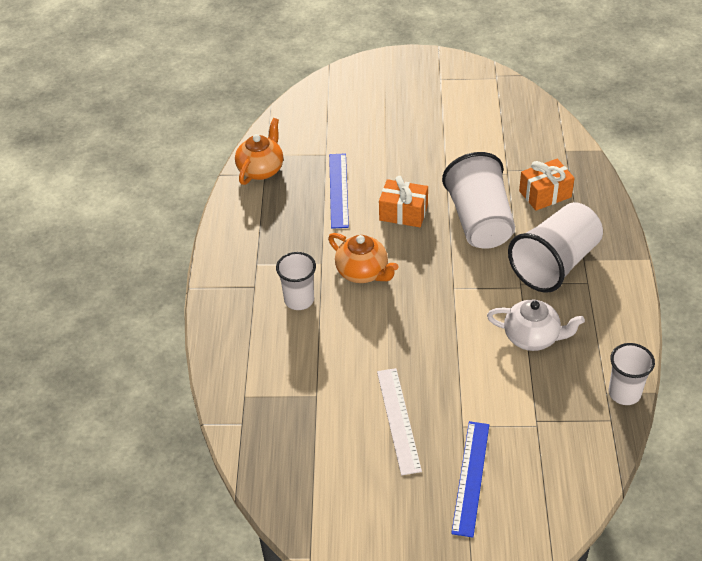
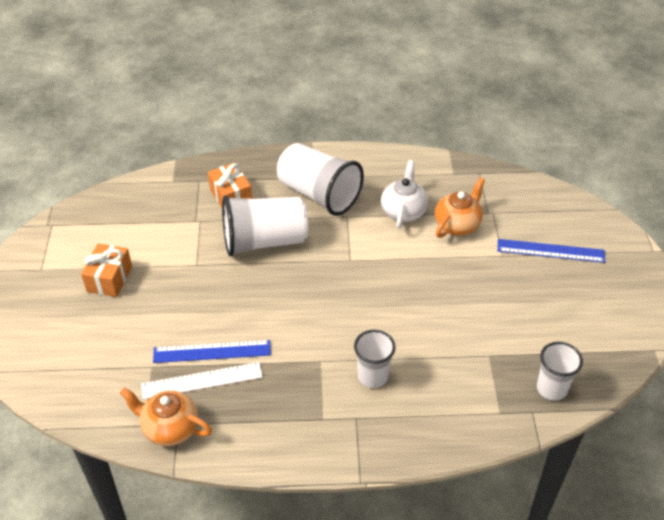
camera: 95 degrees left, 0 degrees up
orange teapot [328,233,399,283] -> orange teapot moved to [435,177,485,238]
white ruler [377,368,422,475] -> white ruler moved to [141,362,263,400]
orange gift [379,176,428,227] -> orange gift moved to [81,243,132,297]
white cup [609,343,655,405] -> white cup moved to [537,342,583,401]

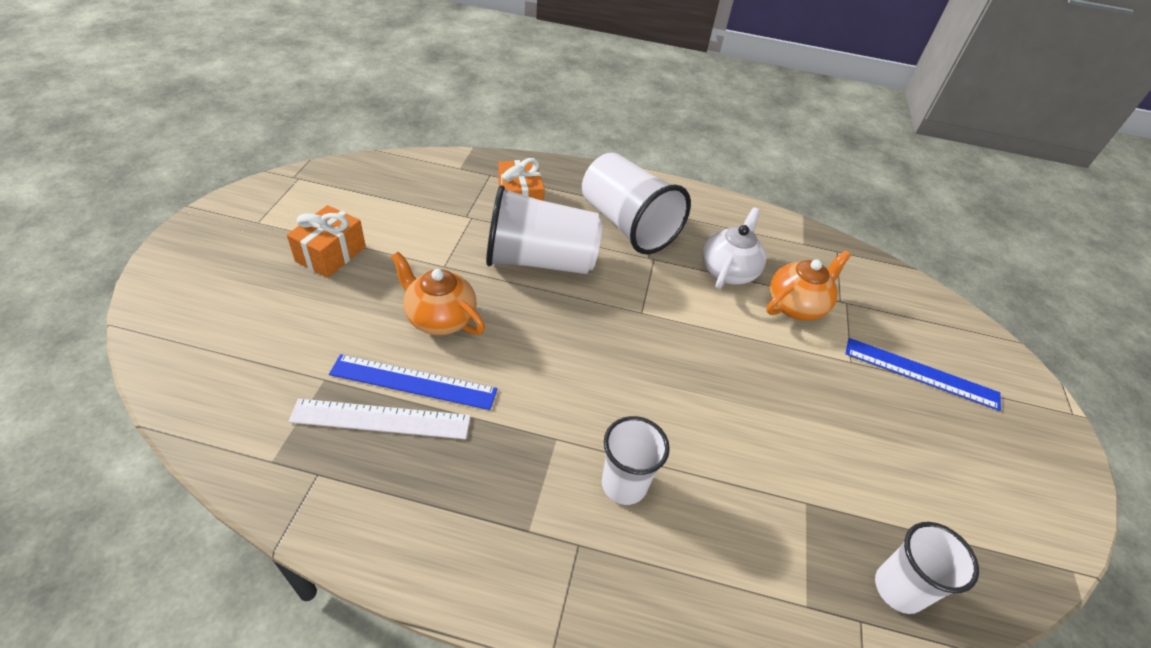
camera: 10 degrees right, 0 degrees up
orange teapot [120,388,212,446] -> orange teapot moved to [391,252,485,335]

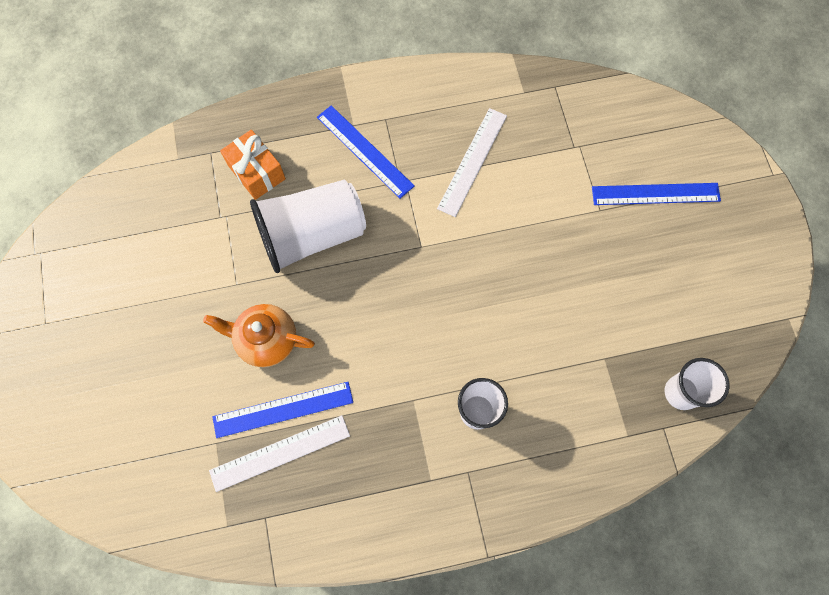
camera: 20 degrees left, 25 degrees up
orange gift [287,205,366,278] -> none
white cup [582,152,691,254] -> blue ruler [317,105,414,198]
white teapot [702,207,766,289] -> white ruler [437,108,507,217]
orange teapot [766,250,851,320] -> none

